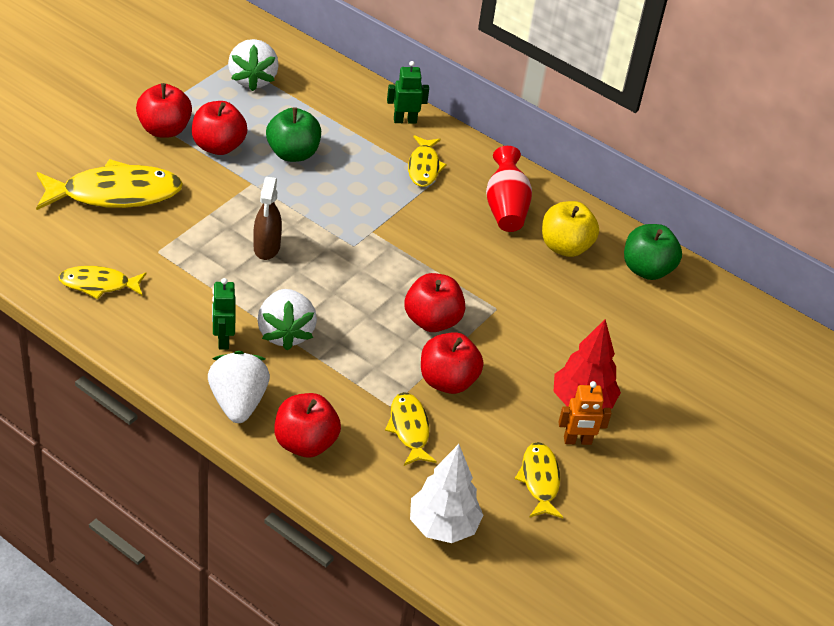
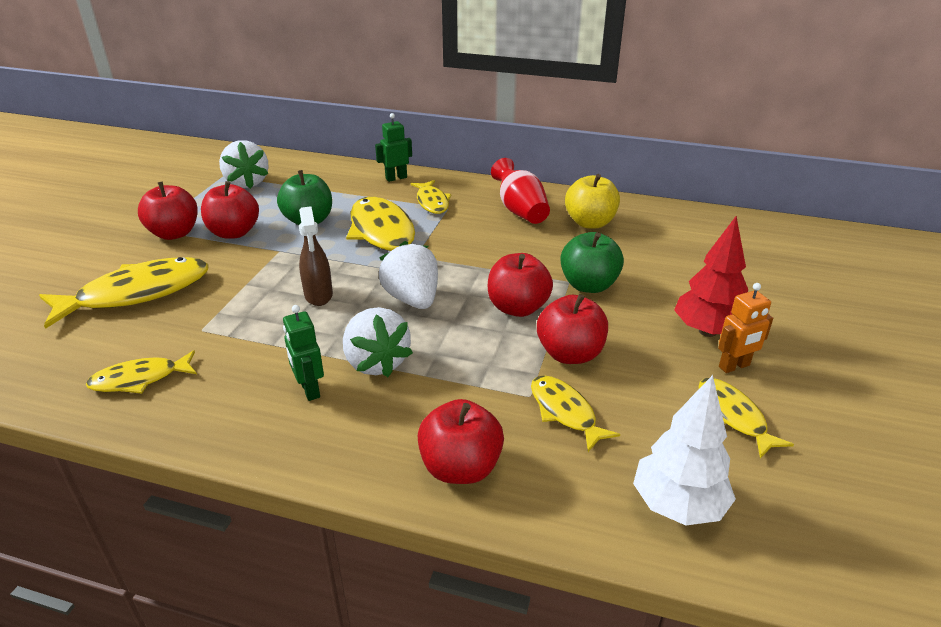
camera: 15 degrees left, 10 degrees down
white strawberry [208,351,270,423] -> white strawberry moved to [379,241,438,309]
green apple [624,224,682,280] -> green apple moved to [560,232,624,293]
none -> yellow fish [346,197,436,258]

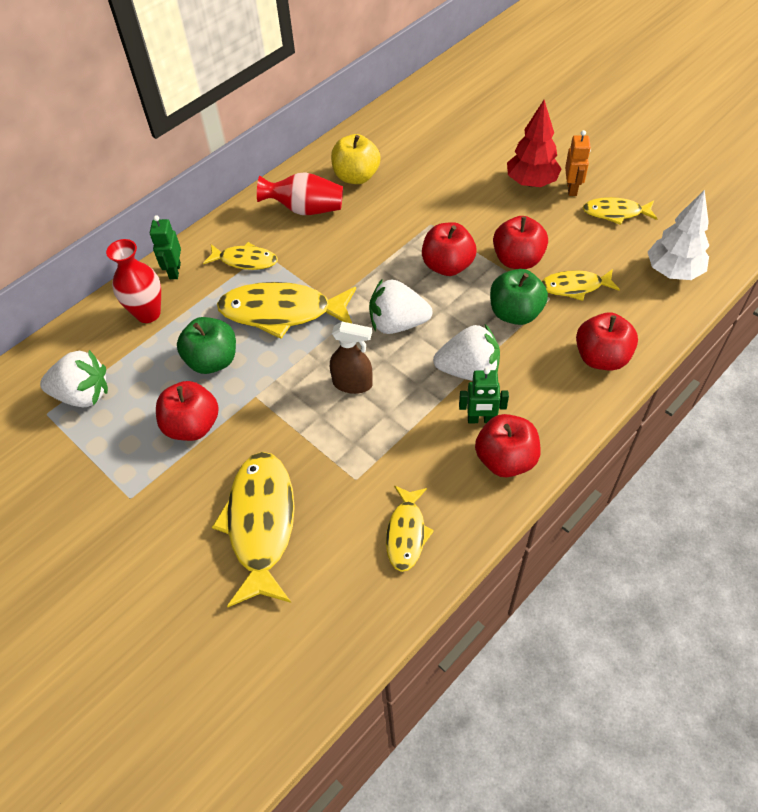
camera: 60 degrees left, 20 degrees up
red apple [138,182,198,240] -> red apple moved to [475,414,541,477]
green apple [560,232,624,293] -> green apple moved to [490,269,548,325]
none -> red vase [106,239,161,323]

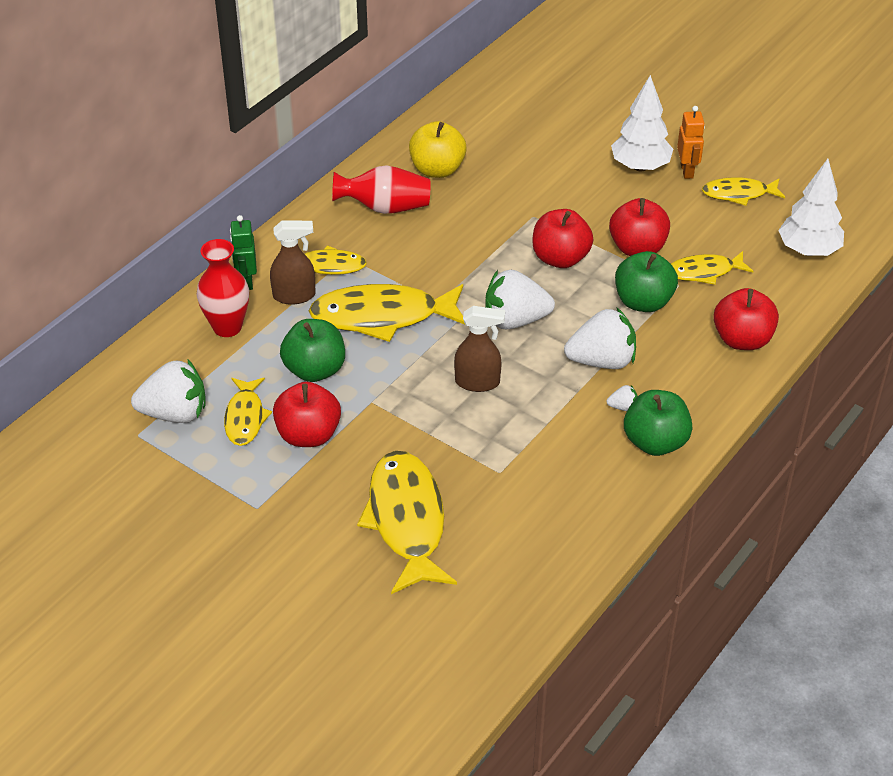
camera: 10 degrees left, 10 degrees down
yellow fish [386,485,434,572] -> yellow fish moved to [224,378,272,446]
green robot [459,368,509,423] -> white strawberry [606,385,638,411]
red apple [475,414,541,477] -> green apple [624,390,693,456]
red tree [507,100,562,187] -> white tree [611,75,673,172]
none -> brown spray bottle [270,220,316,305]

